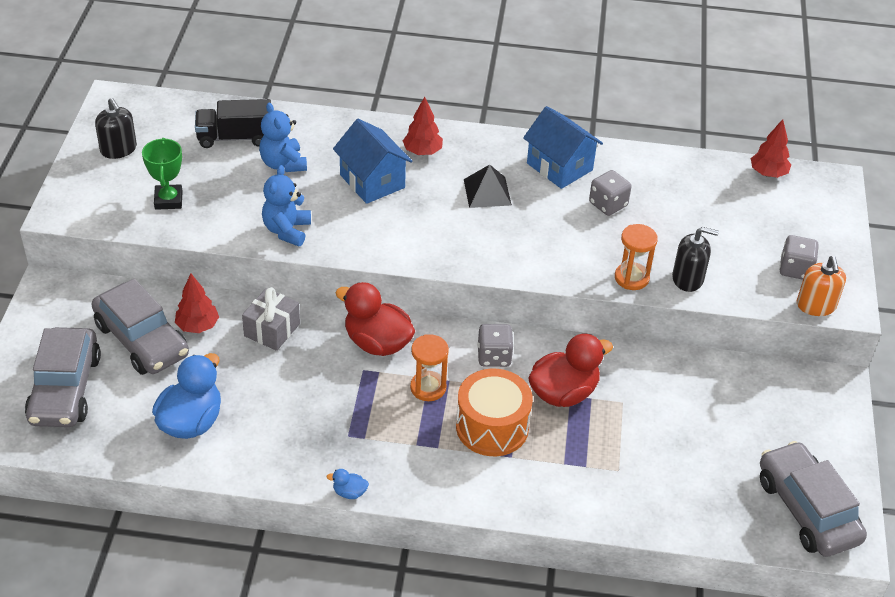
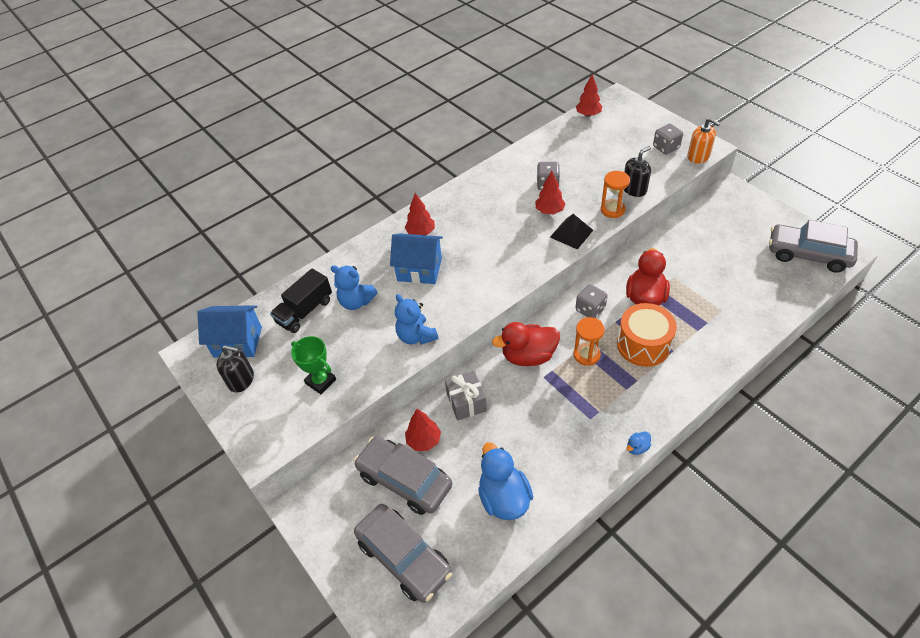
camera: 40 degrees left, 5 degrees up
grey car [91,279,189,375] -> grey car turned 150 degrees counterclockwise [354,436,452,515]
black pyramid [464,165,512,208] -> black pyramid moved to [550,214,593,250]
blue house [523,106,603,189] -> blue house moved to [197,305,262,358]
none -> red tree [535,171,566,214]

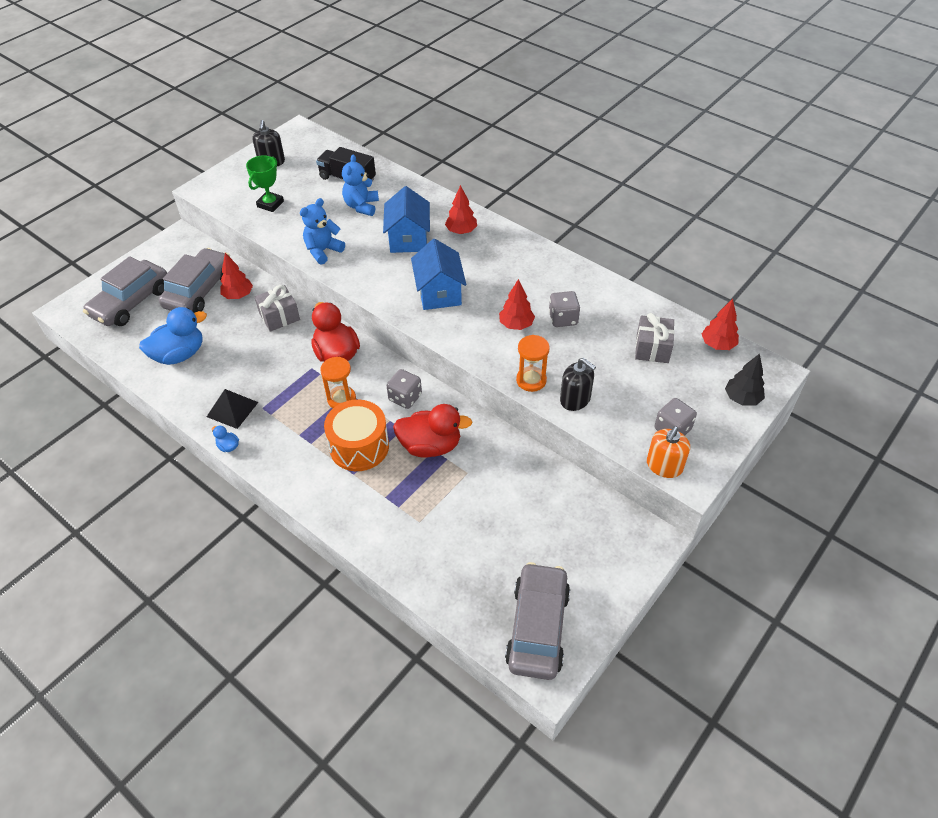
camera: 75 degrees right, 0 degrees up
blue house [197,305,262,358] -> blue house moved to [411,239,466,310]
black pyramid [550,214,593,250] -> black pyramid moved to [207,389,258,429]
none -> grey gift [635,313,674,363]
none -> black tree [725,354,765,406]

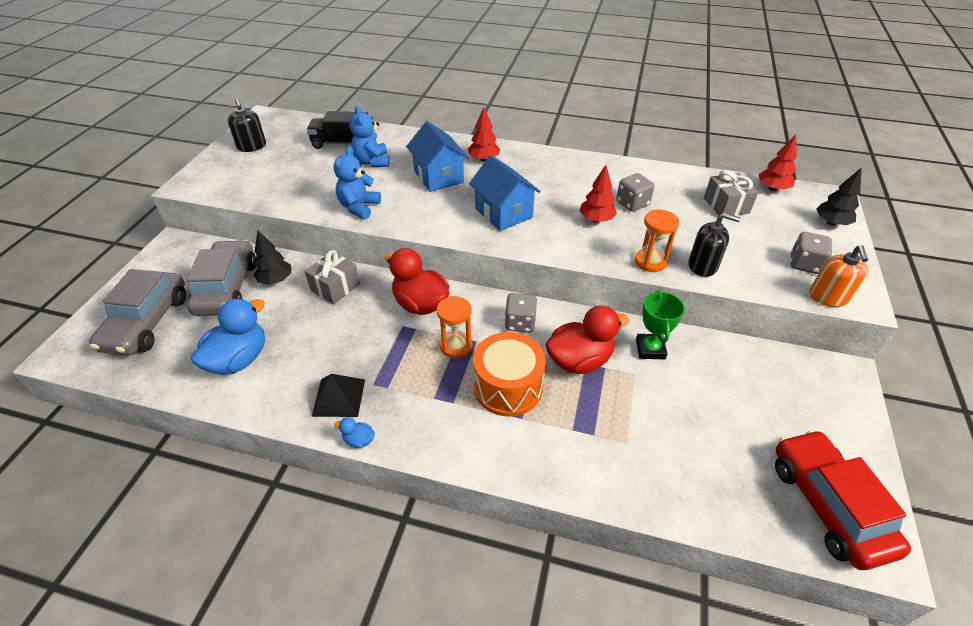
camera: 25 degrees left, 5 degrees down
red tree [220,253,253,299] -> black tree [254,230,291,285]
green trophy [246,155,284,212] -> green trophy moved to [636,290,685,359]
grey car [505,562,570,680] -> red car [775,429,911,570]

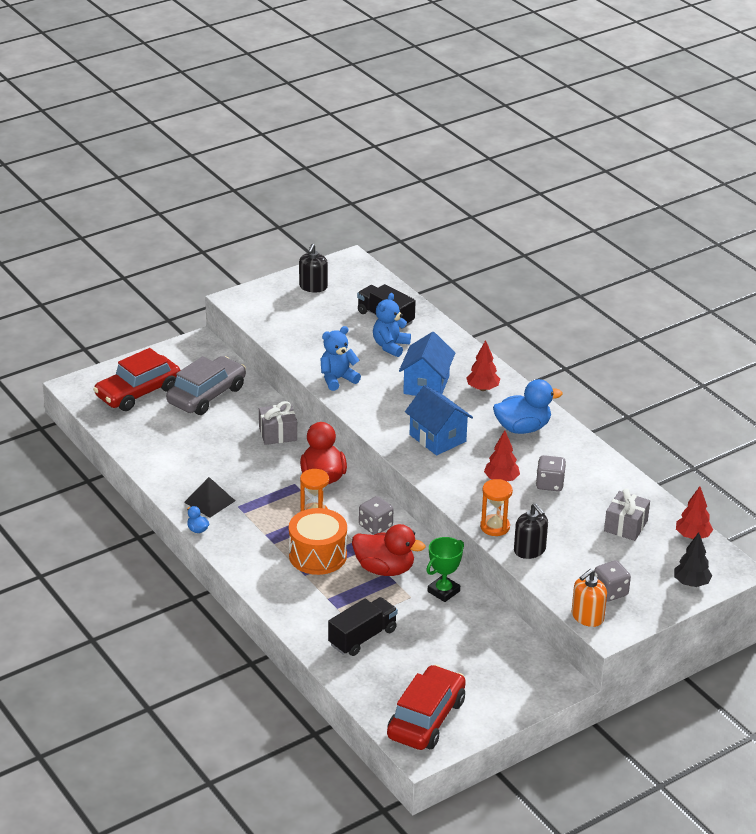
camera: 40 degrees right, 10 degrees down
grey car [89,269,186,356] -> red car [93,348,181,411]
blue duck [191,299,265,375] -> blue duck moved to [493,379,563,434]
black tree [254,230,291,285] -> none
blue house [469,155,541,231] -> blue house turned 45 degrees counterclockwise [405,385,473,456]
none -> black truck [328,597,398,656]

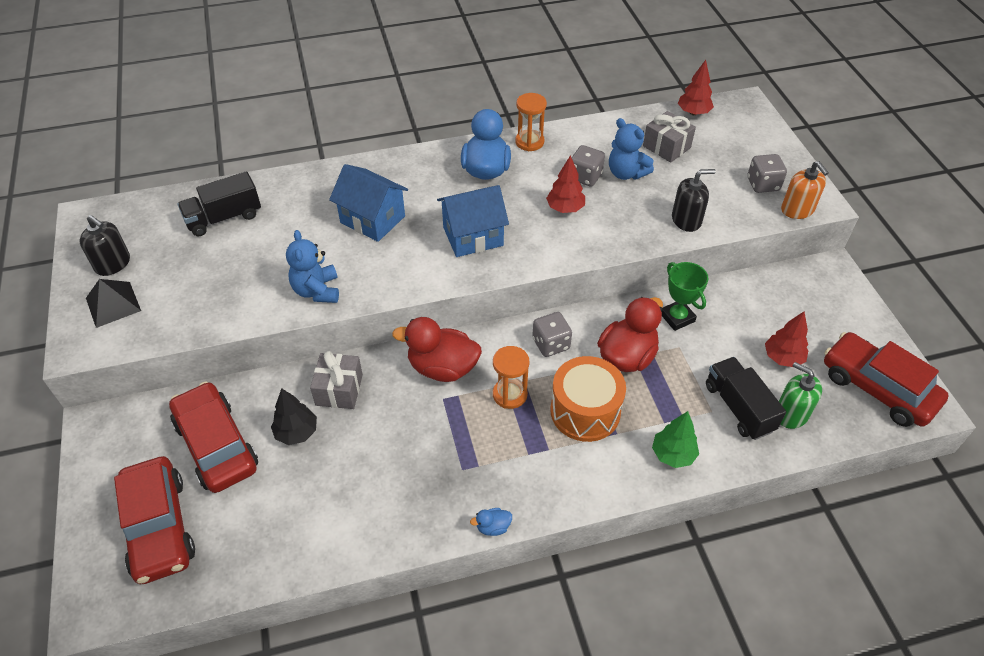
camera: 70 degrees left, 15 degrees up
grey car [166,356,246,415] -> red car [169,381,258,493]
black pyramid [184,477,235,518] -> black pyramid moved to [86,279,141,328]
blue teddy bear [373,293,411,357] -> blue teddy bear moved to [609,118,654,180]
red tree [466,340,500,391] -> red tree moved to [765,311,809,367]
orange hourglass [480,479,513,536] -> orange hourglass moved to [515,93,547,151]
black tree [674,532,712,587] -> black tree moved to [271,388,317,445]
none -> green tree [652,411,699,468]
none -> green soap dispenser [779,362,822,429]

